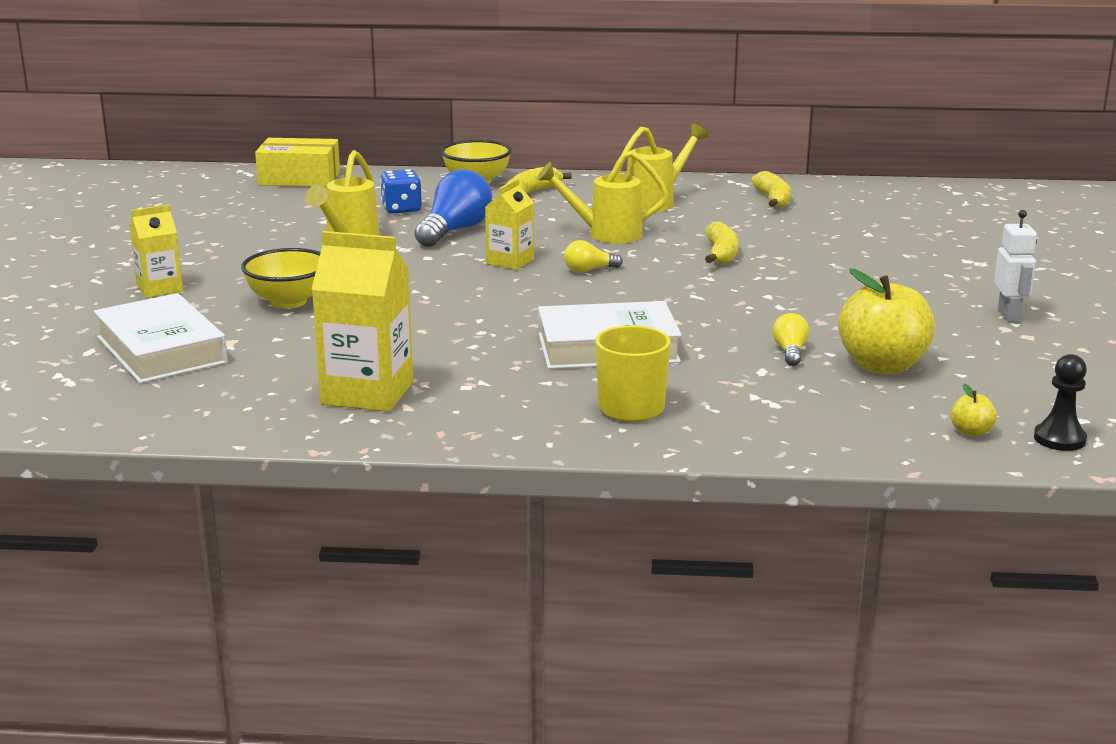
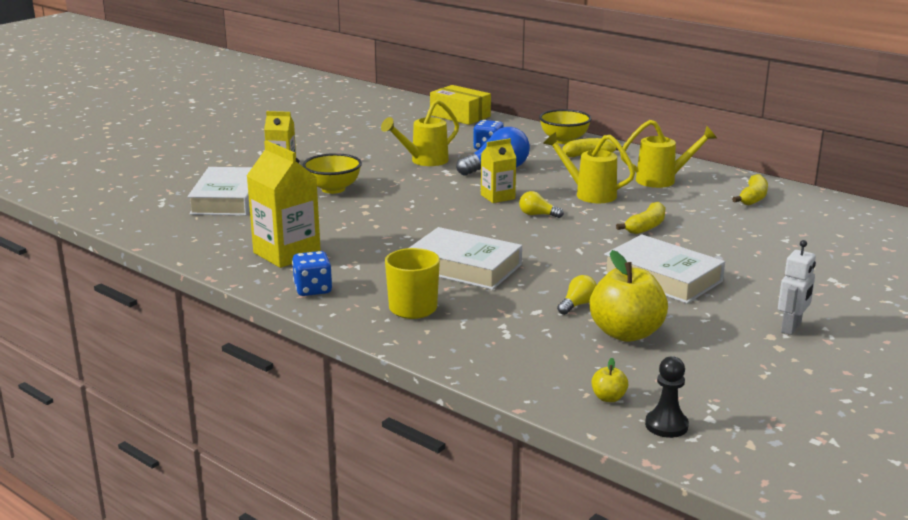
camera: 35 degrees right, 0 degrees up
none -> blue dice [292,251,332,296]
none -> white book [603,234,725,304]

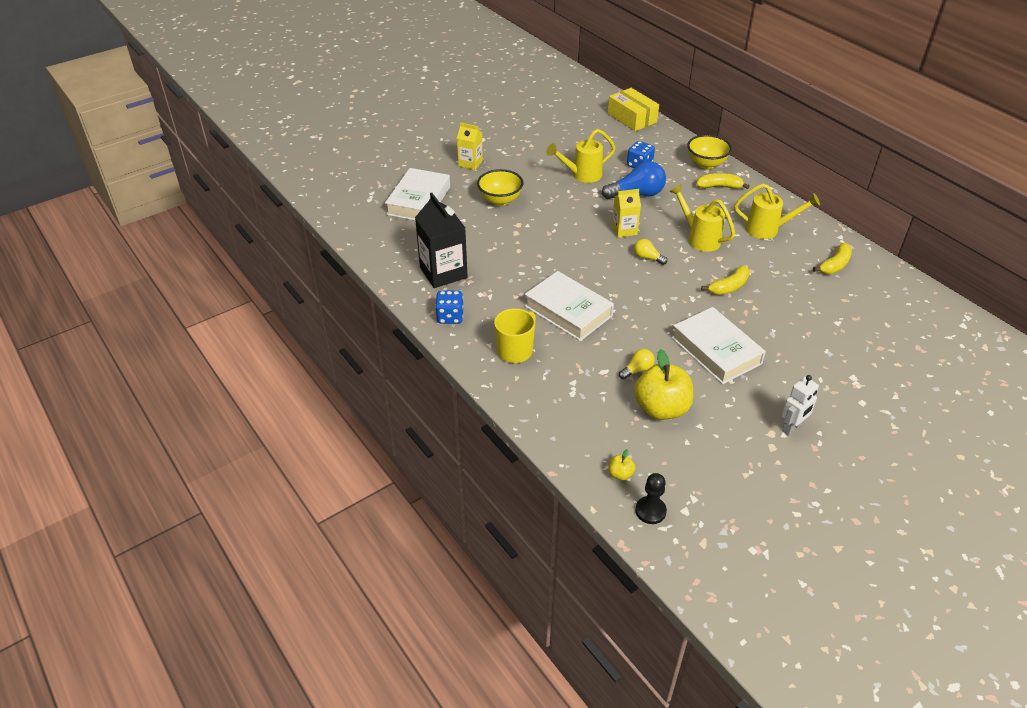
camera: 15 degrees right, 20 degrees up
yellow carton [247,140,321,268] -> black carton [415,193,468,288]

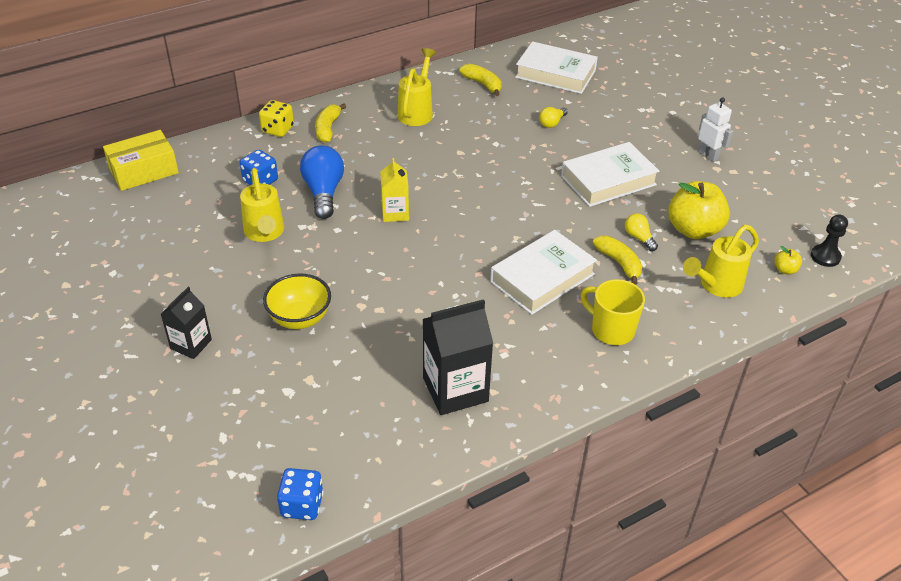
camera: 85 degrees left, 0 degrees up
white book [385,168,450,220] -> white book moved to [515,41,598,94]
blue dice [435,291,463,324] -> blue dice moved to [277,468,323,520]
yellow carton [457,123,483,170] -> black carton [161,287,212,359]
yellow light bulb [634,239,667,265] -> yellow light bulb moved to [539,107,568,128]
yellow watering can [669,184,735,252] -> yellow watering can moved to [683,225,759,298]
yellow bowl [687,135,732,169] -> yellow dice [259,100,294,137]
yellow banana [701,266,750,295] -> yellow banana moved to [593,236,642,285]

